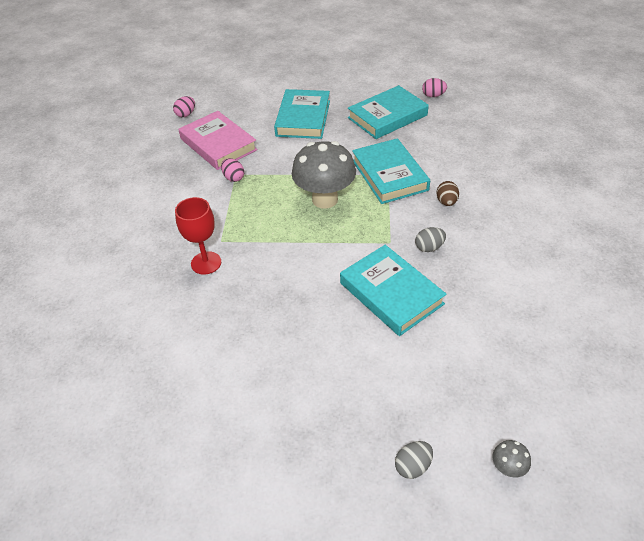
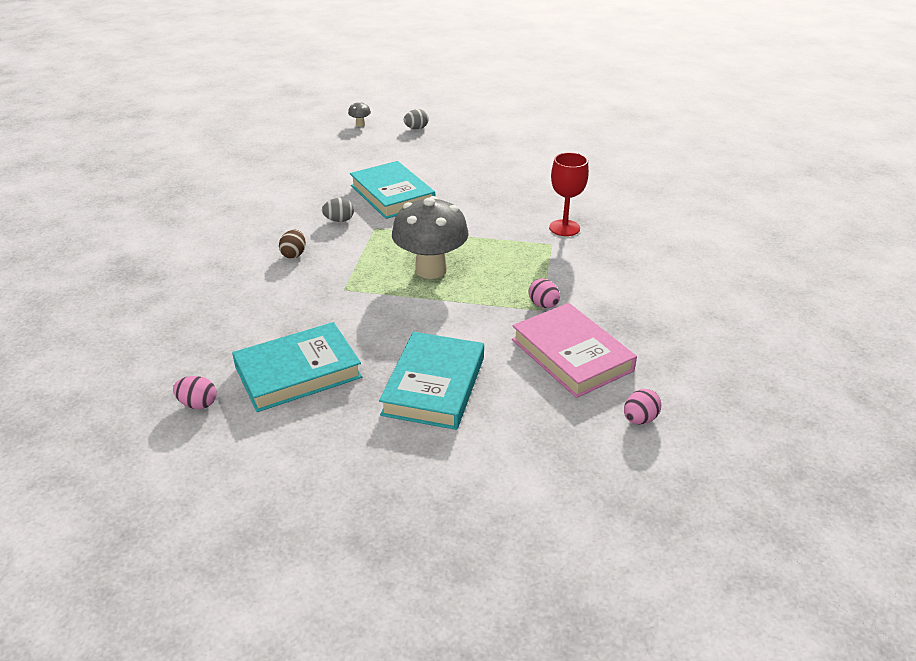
camera: 175 degrees left, 10 degrees down
turquoise book [352,138,430,204] -> none

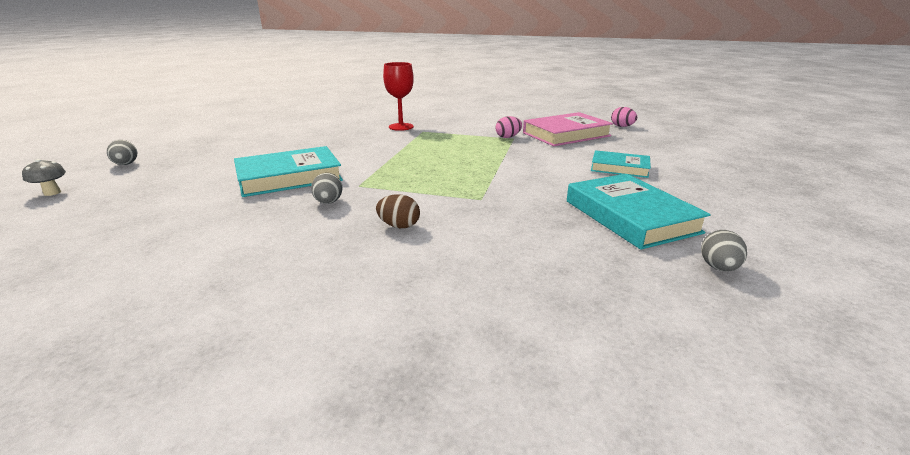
camera: 85 degrees left, 10 degrees down
pink egg [173,376,217,409] -> grey egg [701,230,747,272]
turquoise book [379,332,484,430] -> turquoise book [591,150,651,178], size x0.61
grey mushroom [392,196,469,279] -> none

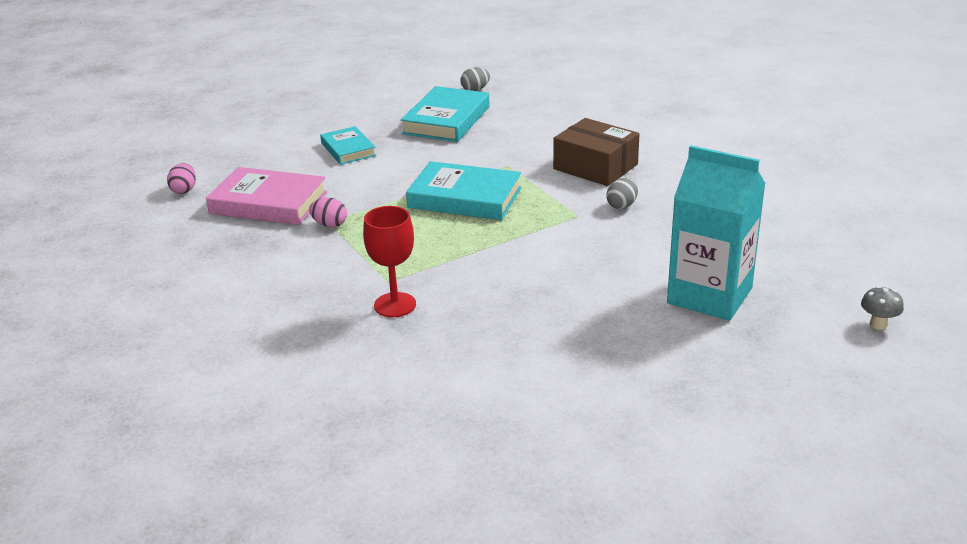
camera: 135 degrees left, 5 degrees up
grey egg [107,140,137,165] -> none
turquoise book [234,146,343,197] -> turquoise book moved to [406,161,522,220]
brown egg [376,194,420,228] -> brown box [553,118,639,186]
none -> turquoise carton [667,145,766,321]

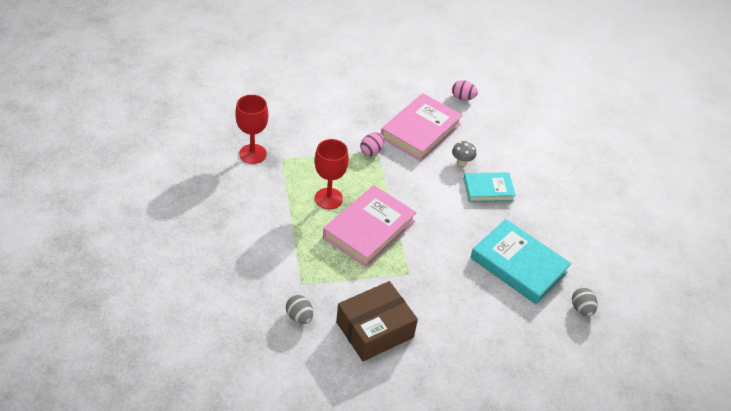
camera: 105 degrees right, 15 degrees up
turquoise book [406,161,522,220] -> pink book [323,185,417,267]
turquoise carton [667,145,766,321] -> none
grey mushroom [861,286,904,330] -> grey mushroom moved to [452,141,476,166]
none -> red goblet [314,139,349,209]

